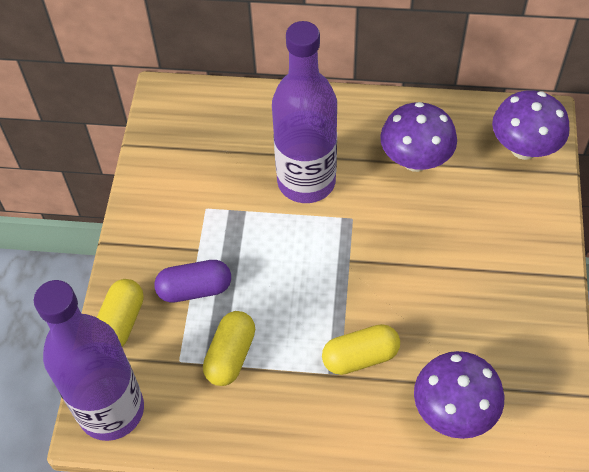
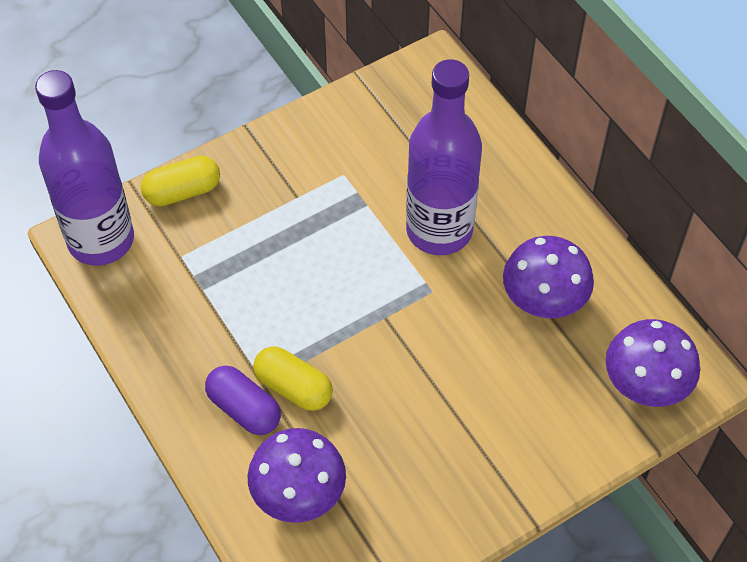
camera: 50 degrees right, 0 degrees up
purple capsule [154,260,231,303] -> purple capsule moved to [205,365,281,435]
yellow capsule [203,311,255,386] -> none

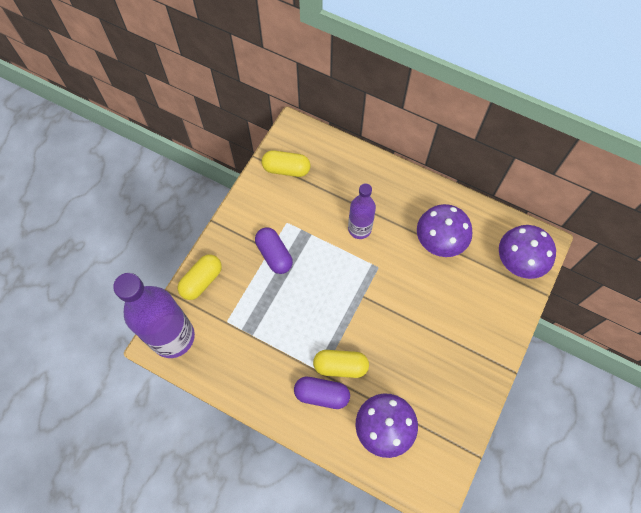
camera: 30 degrees left, 10 degrees up
purple bottle [406,59,482,255] -> purple bottle [348,183,376,239], size x0.57
none -> purple capsule [255,227,293,274]
none -> yellow capsule [262,150,310,177]

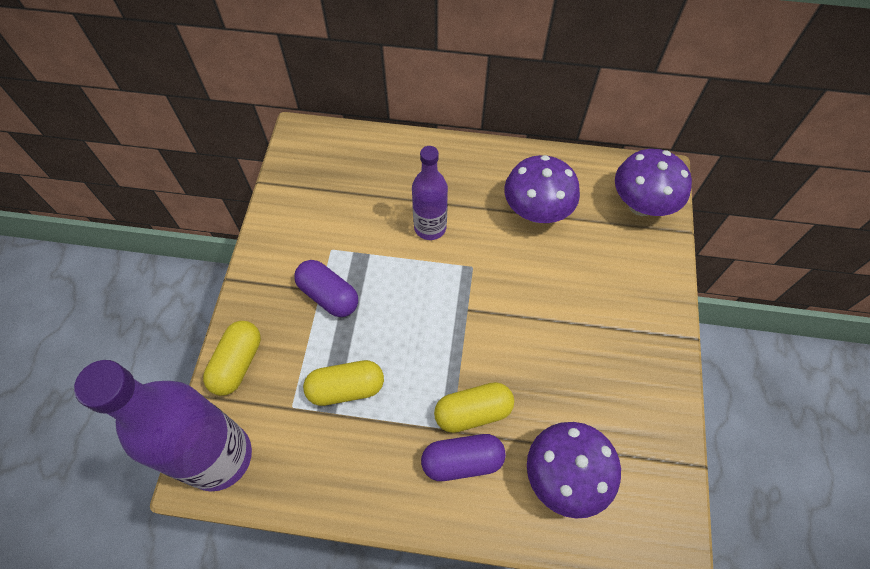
camera: 20 degrees left, 5 degrees down
yellow capsule [262,150,310,177] -> yellow capsule moved to [303,360,384,406]

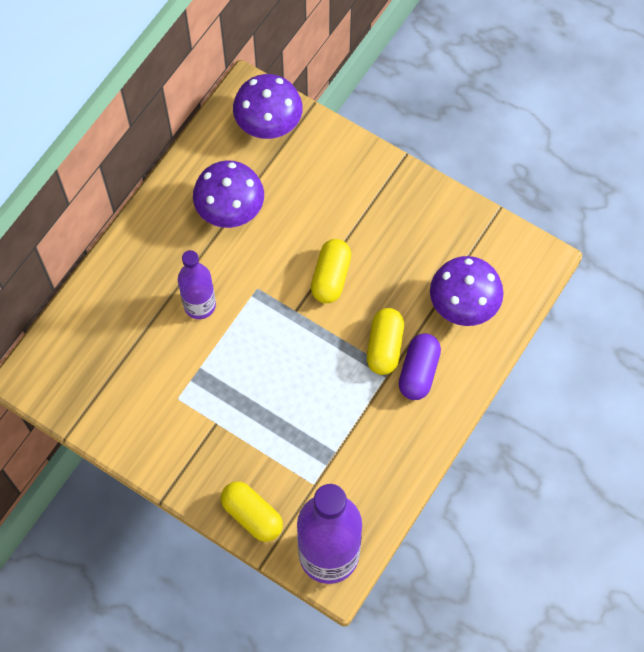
camera: 65 degrees left, 5 degrees up
purple capsule [294,260,358,317] -> none
yellow capsule [303,360,384,406] -> yellow capsule moved to [311,239,351,303]

